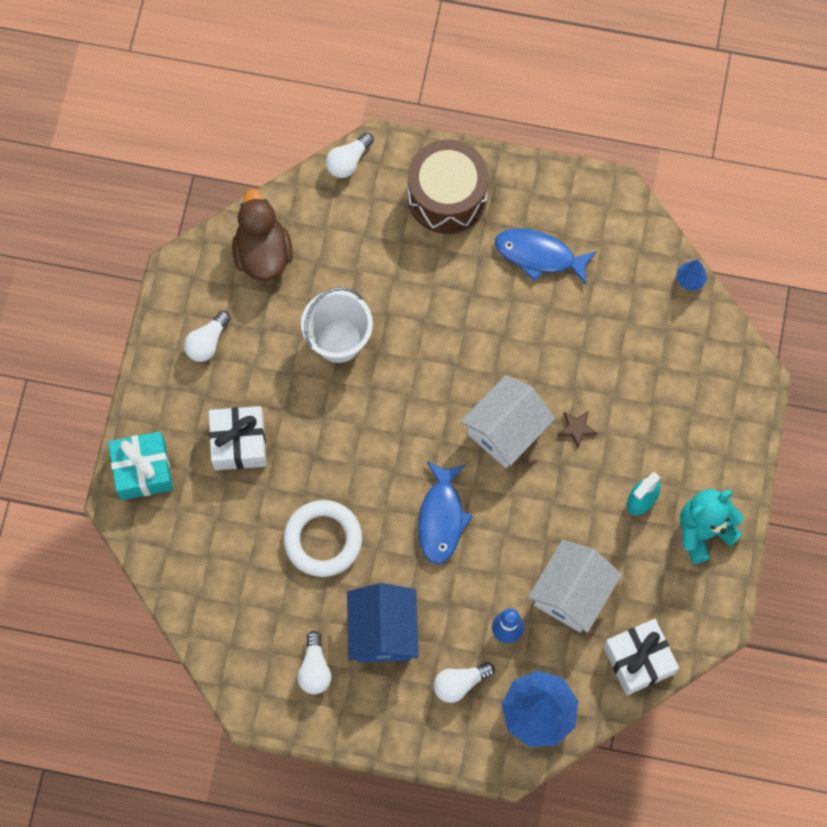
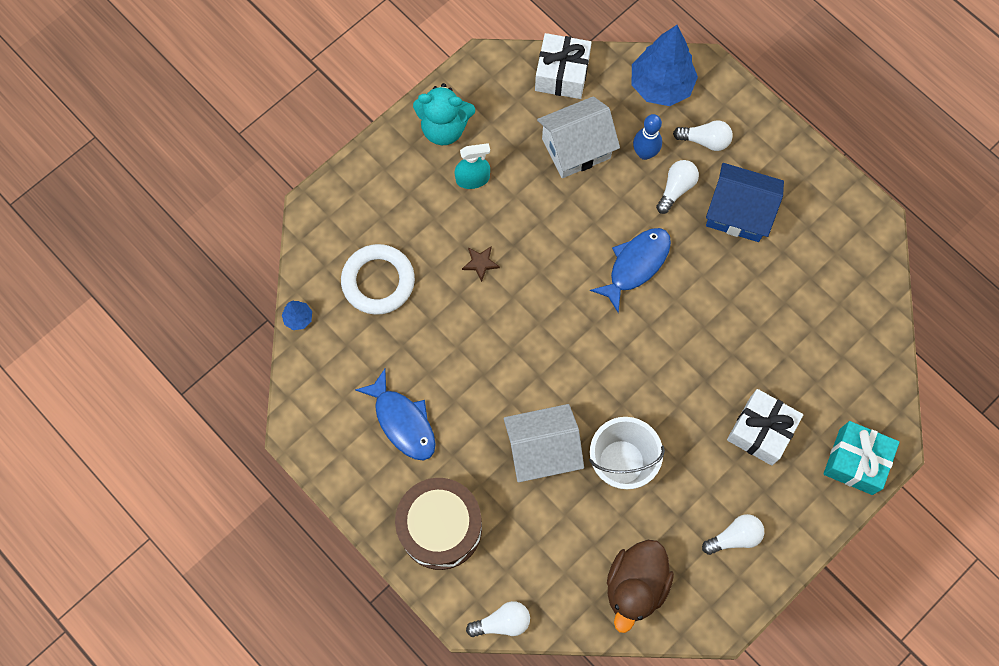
camera: 145 degrees left, 0 degrees up
white ring [283,500,362,577] -> white ring moved to [341,244,415,315]
white light bulb [297,631,331,694] -> white light bulb moved to [656,160,699,214]
blue house [347,583,418,662] -> blue house turned 75 degrees clockwise [706,163,784,242]
white house [461,375,555,468] -> white house moved to [504,404,584,482]

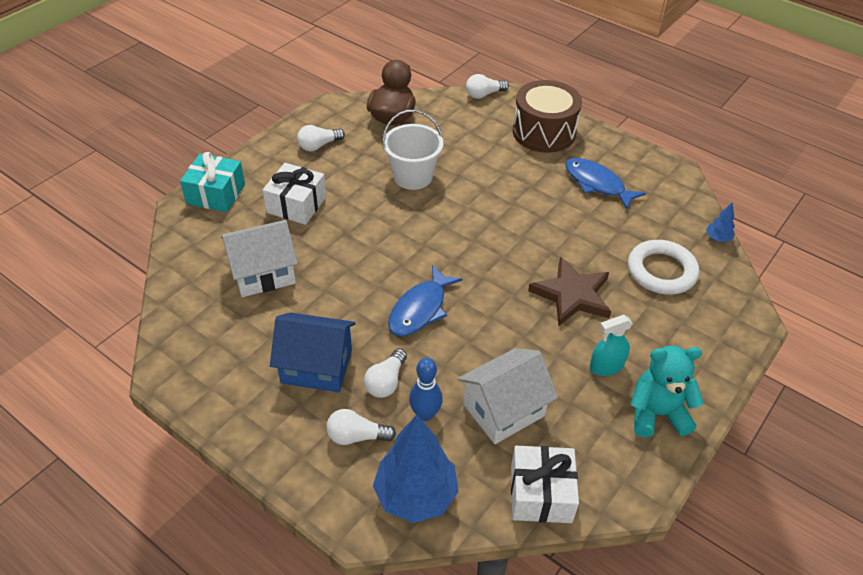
camera: 170 degrees right, 25 degrees down
brown star [462,247,500,282] -> brown star [528,257,611,326], size x2.26
white house [504,404,584,482] -> white house moved to [221,220,298,297]

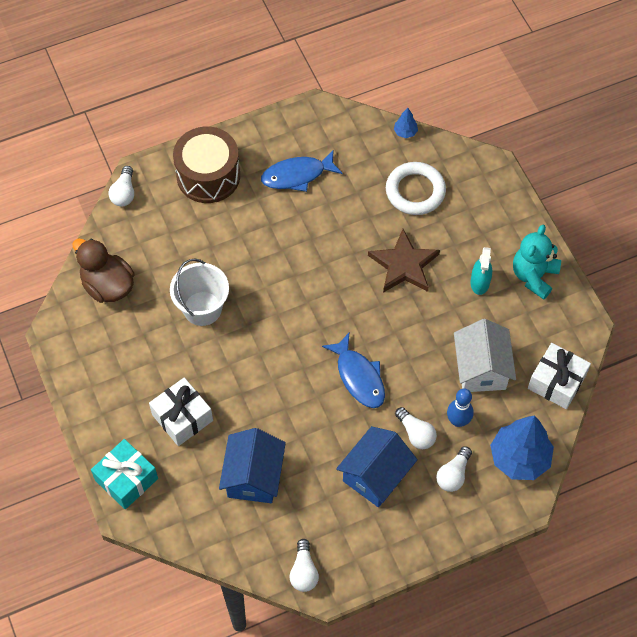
camera: 60 degrees left, 15 degrees up
white house [221,220,298,297] -> blue house [219,428,286,503]
white light bulb [297,125,345,151] -> white light bulb moved to [289,539,319,592]

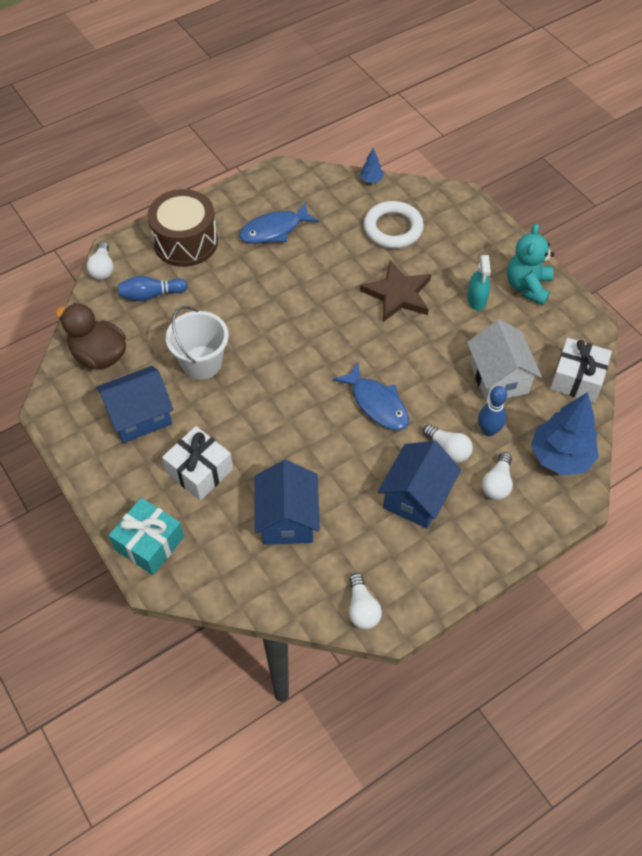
camera: 10 degrees left, 5 degrees down
none -> blue house [96,366,174,443]
none -> blue bowling pin [118,276,188,301]

